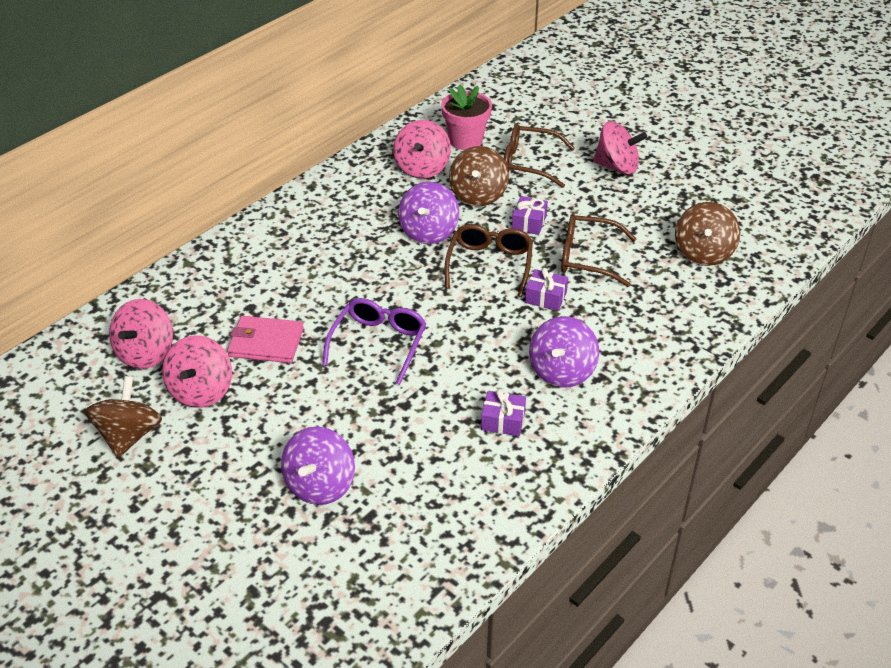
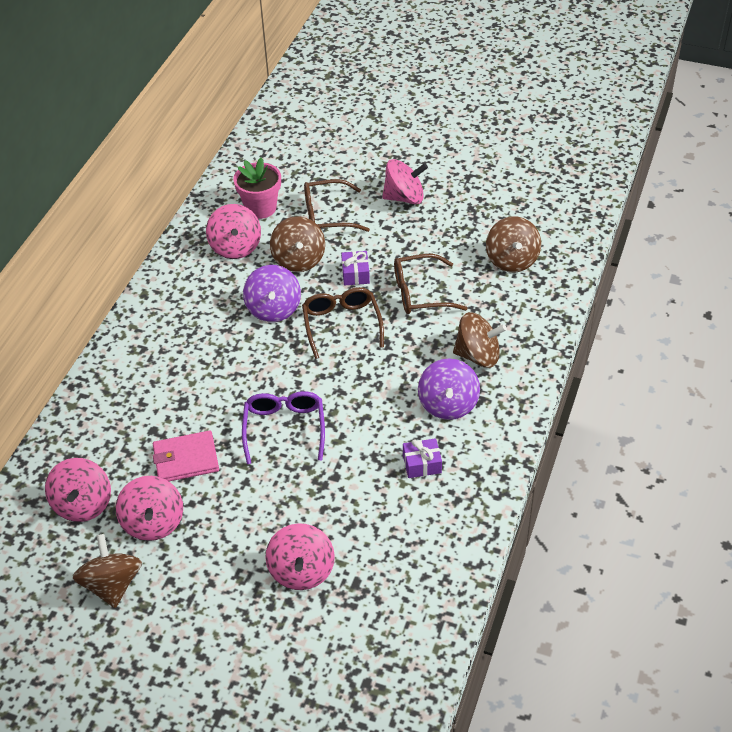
camera: 20 degrees left, 5 degrees up
purple spinning top [281,426,355,505] -> pink spinning top [265,523,335,590]
purple gift [525,268,568,311] -> none
none -> brown spinning top [453,312,507,368]

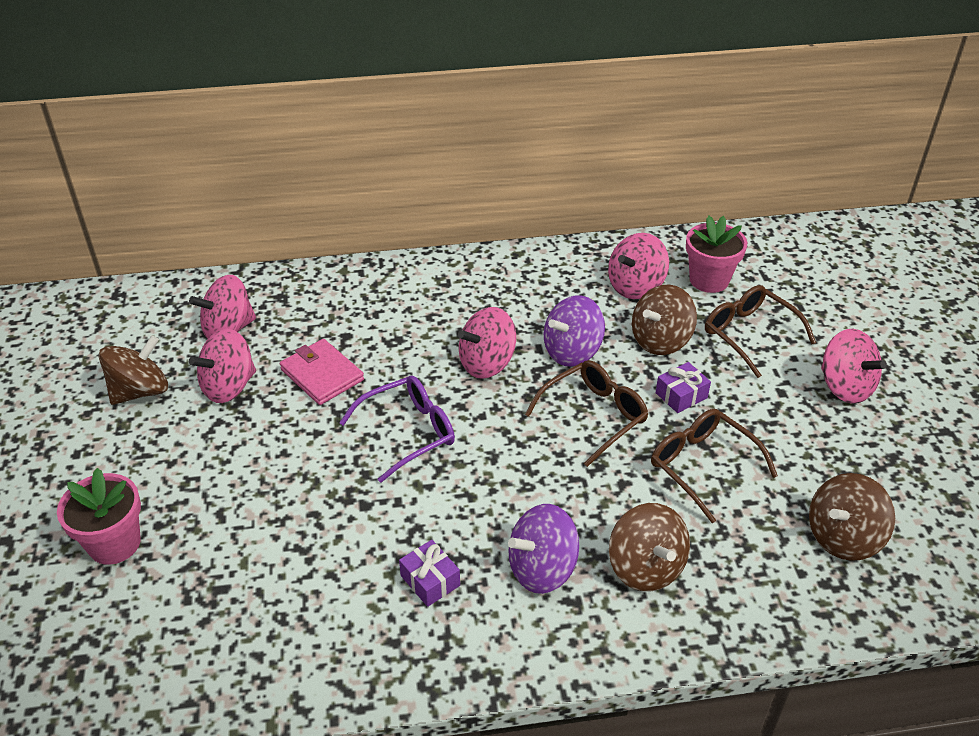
camera: 60 degrees right, 5 degrees down
pink spinning top [265,523,335,590] -> pink spinning top moved to [458,307,516,379]
none -> pink flower pot [57,468,141,565]

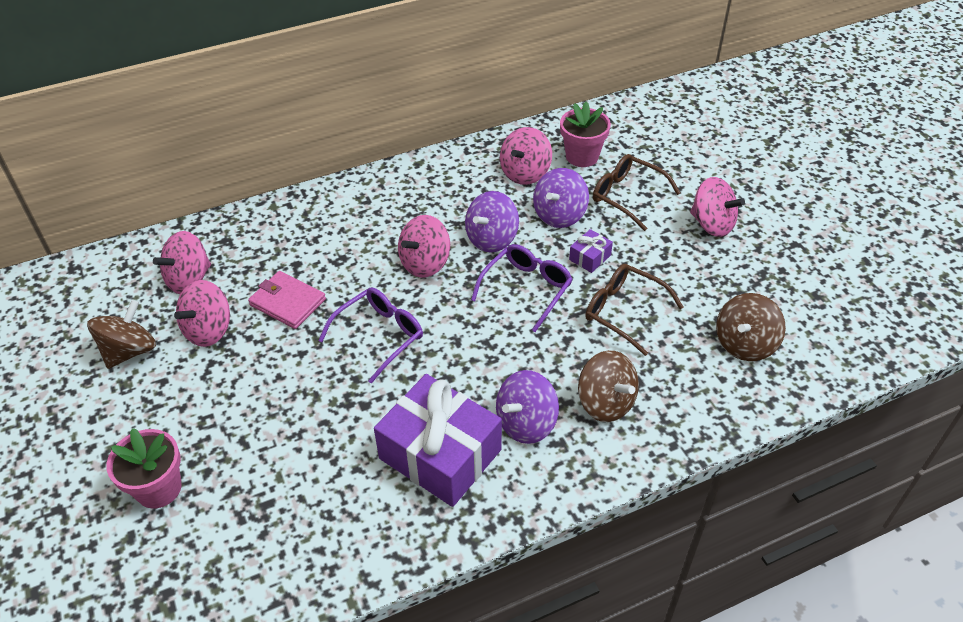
camera: 15 degrees left, 5 degrees up
purple gift [399,540,460,607] -> purple gift [374,374,502,507], size x2.40
brown glasses [525,360,648,467] -> purple glasses [471,244,573,332]
brown spinning top [632,285,697,355] -> purple spinning top [533,168,589,228]

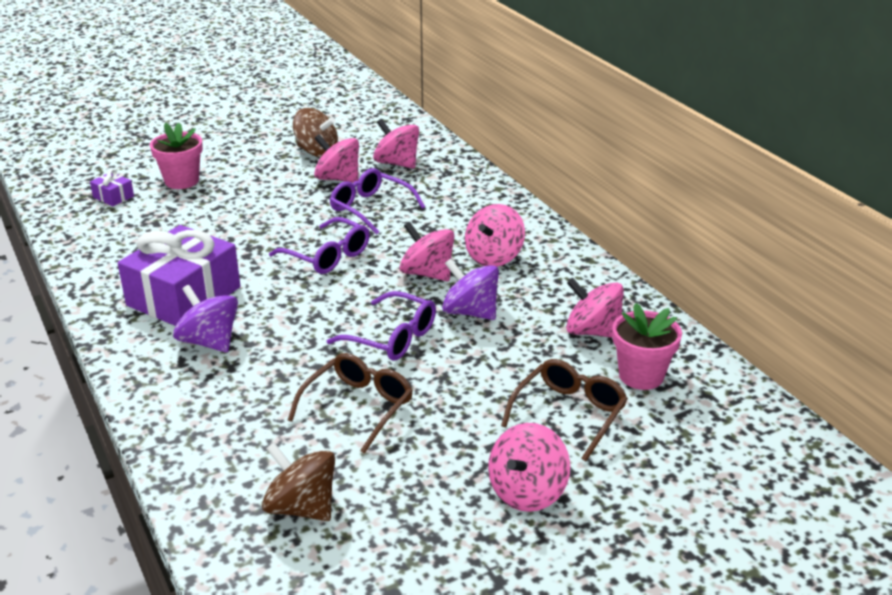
camera: 85 degrees right, 15 degrees down
pink wallet [248,271,326,329] -> purple glasses [330,168,425,235]
purple spinning top [533,168,589,228] -> none
purple gift [569,229,613,273] -> purple gift moved to [90,169,134,206]
brown spinning top [578,350,639,422] -> none
none -> pink spinning top [465,204,525,267]

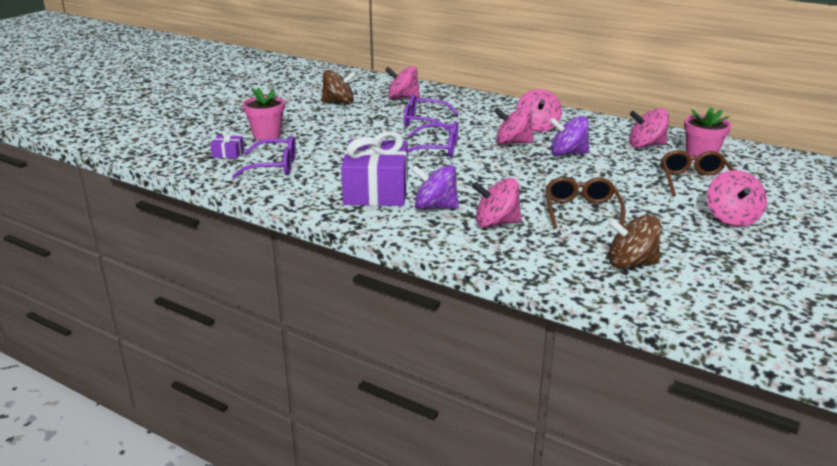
camera: 30 degrees left, 5 degrees down
pink spinning top [314,134,359,183] -> pink spinning top moved to [472,178,521,228]
purple glasses [327,291,436,361] -> purple glasses moved to [232,136,296,178]

